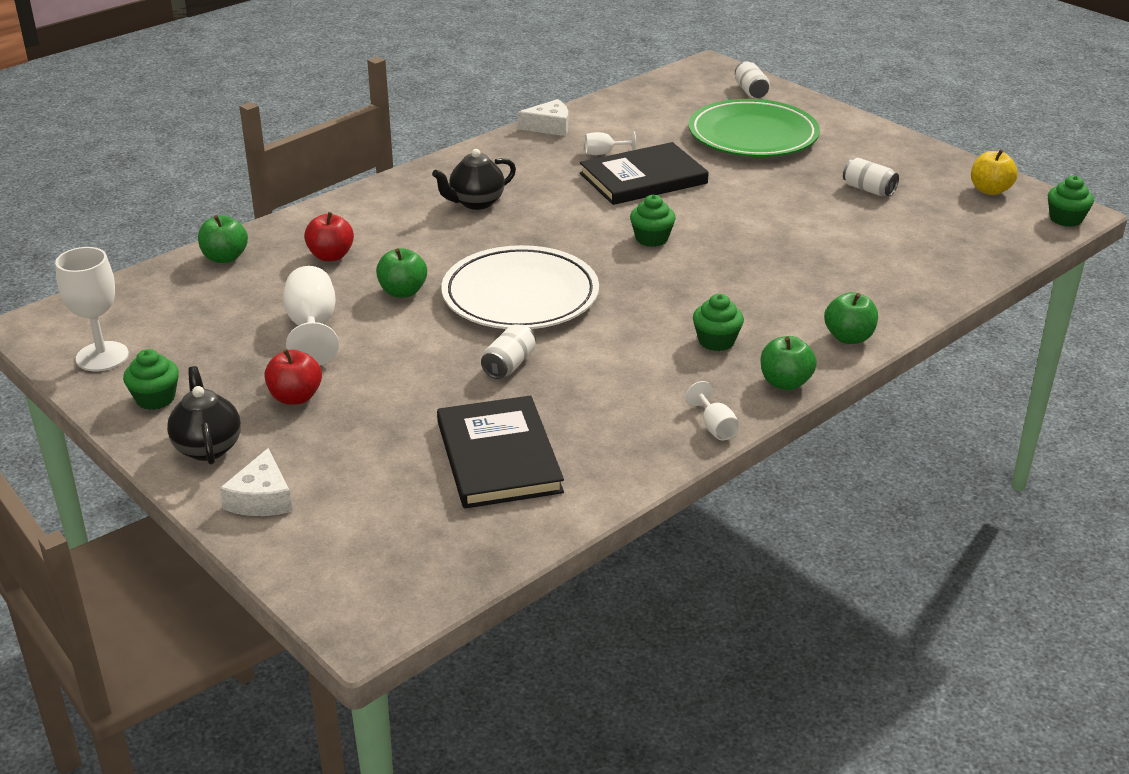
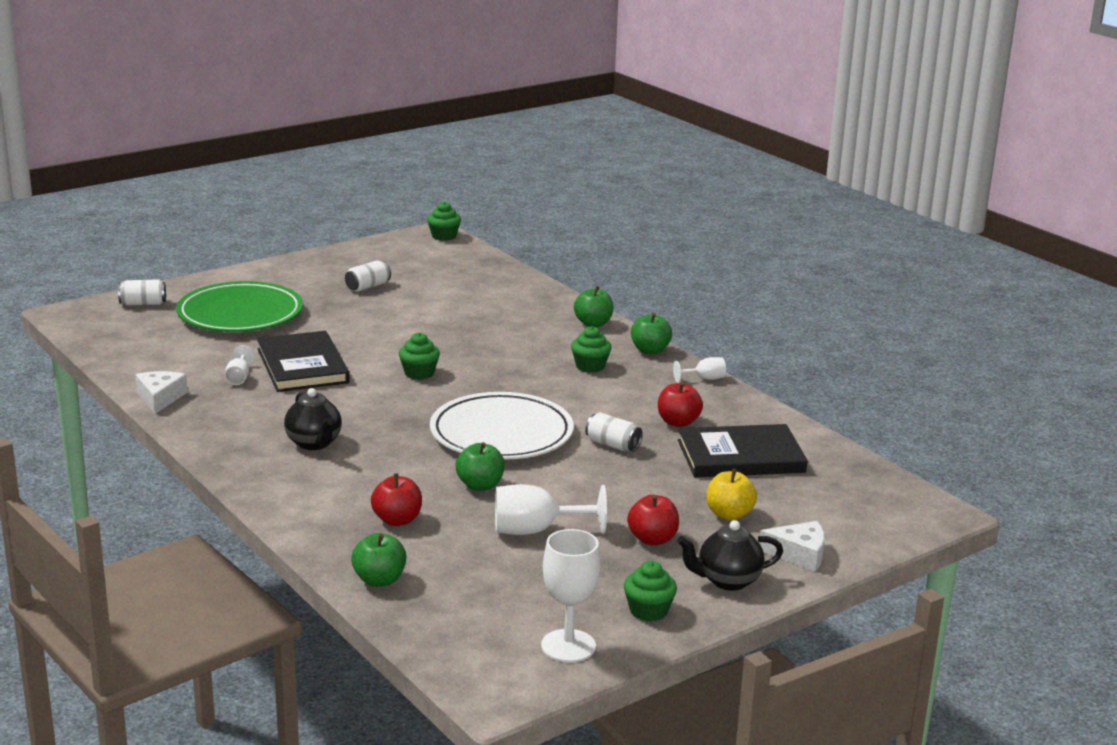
camera: 85 degrees left, 10 degrees down
yellow apple [971,149,1018,195] -> yellow apple moved to [706,469,757,520]
none -> red apple [658,382,703,427]

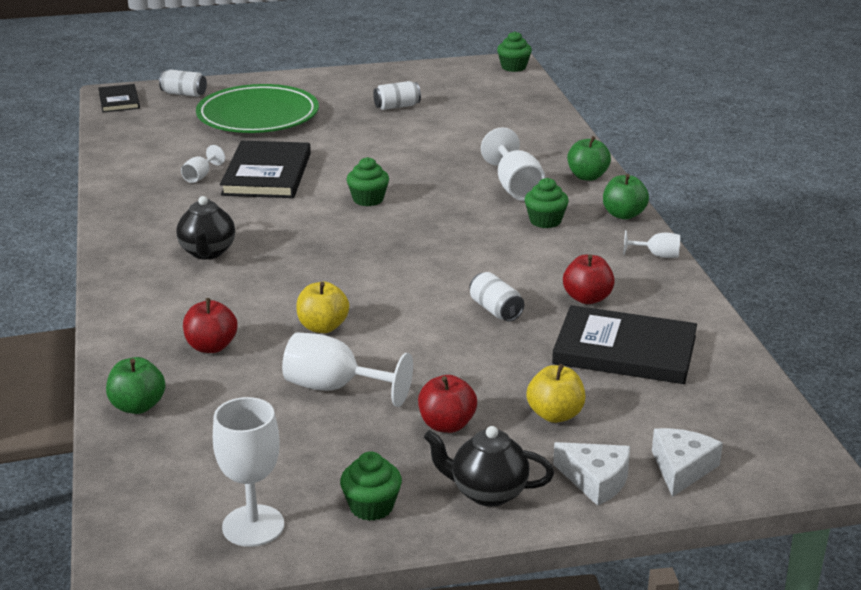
camera: 25 degrees right, 5 degrees up
white cheese [135,371,188,414] -> white cheese moved to [652,428,723,497]
white plate [430,392,574,460] -> none
green apple [456,442,505,491] -> yellow apple [296,282,349,333]
none -> black book [98,84,140,112]
none -> white goblet [481,127,546,201]

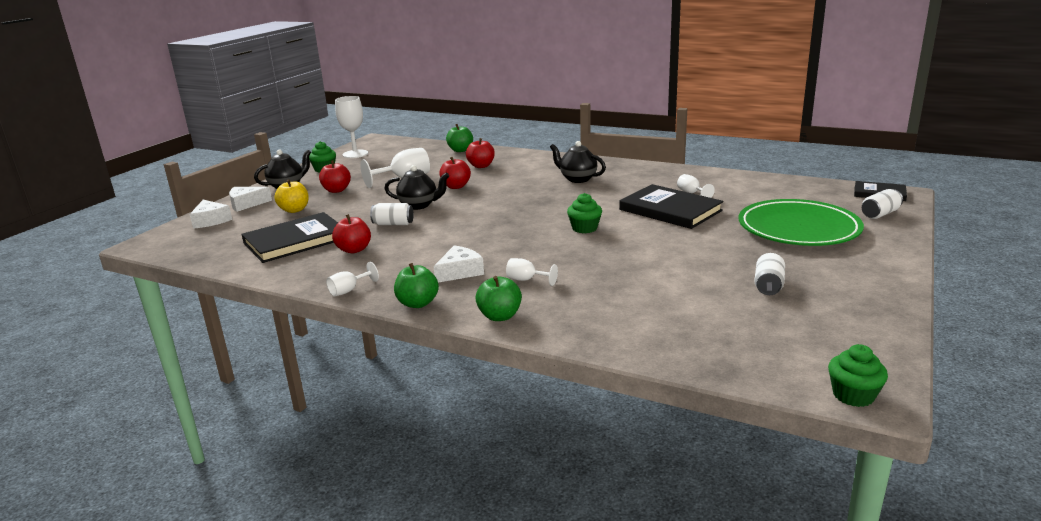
camera: 130 degrees right, 5 degrees down
yellow apple [296,282,349,333] -> red apple [439,157,471,189]
white goblet [481,127,546,201] -> white goblet [506,258,558,286], size x0.54
green cupcake [524,178,569,228] -> white cheese [433,246,484,283]
none -> black teapot [384,165,449,210]

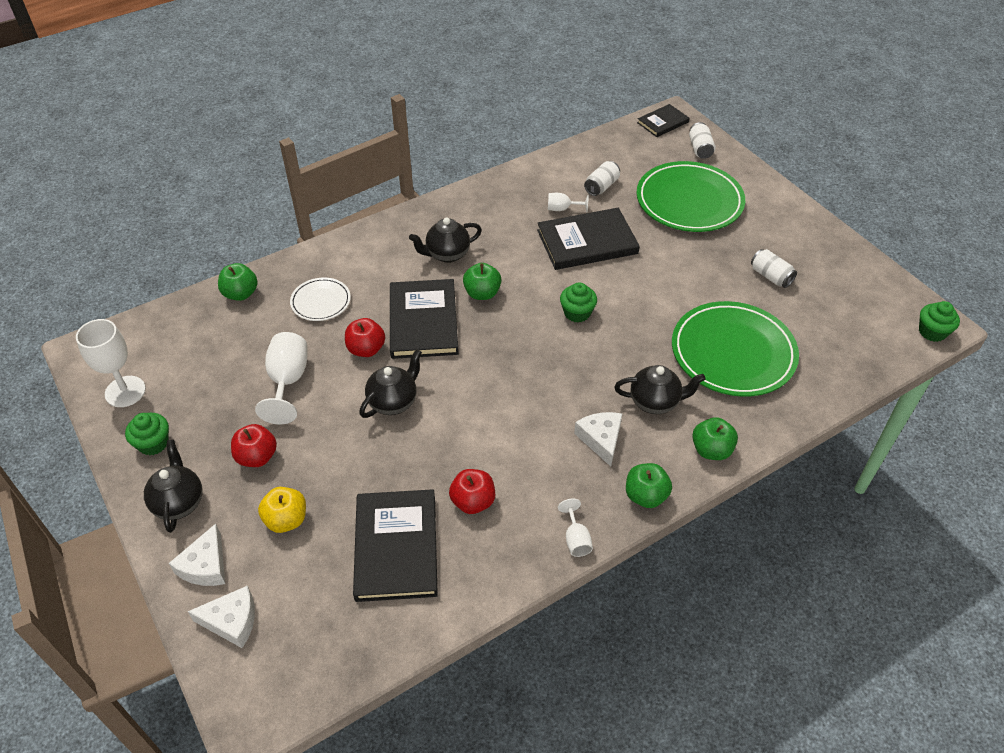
camera: 60 degrees left, 25 degrees up
white can [370,203,414,225] -> white can moved to [584,161,620,196]
red apple [466,138,495,168] -> white plate [290,278,351,321]
white goblet [506,258,558,286] -> black teapot [614,365,706,414]
none -> black book [390,279,459,359]
none -> green apple [463,263,502,300]
none -> green plate [672,301,799,397]

